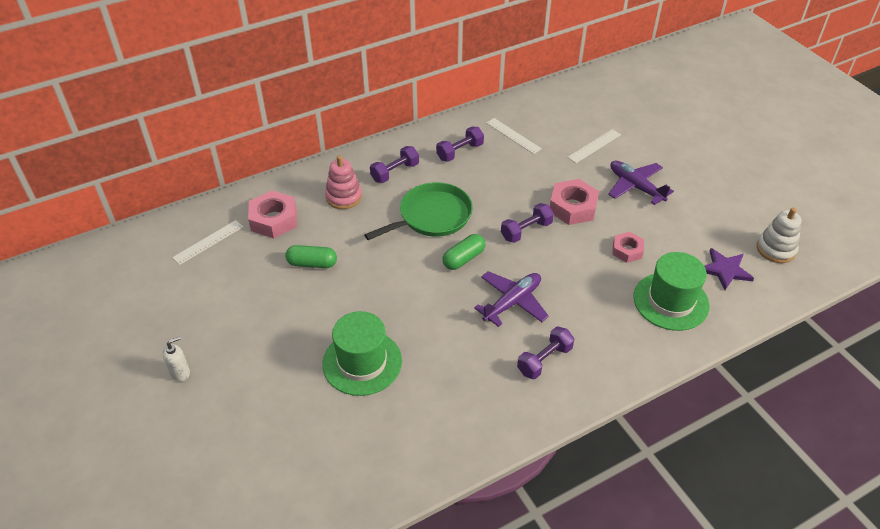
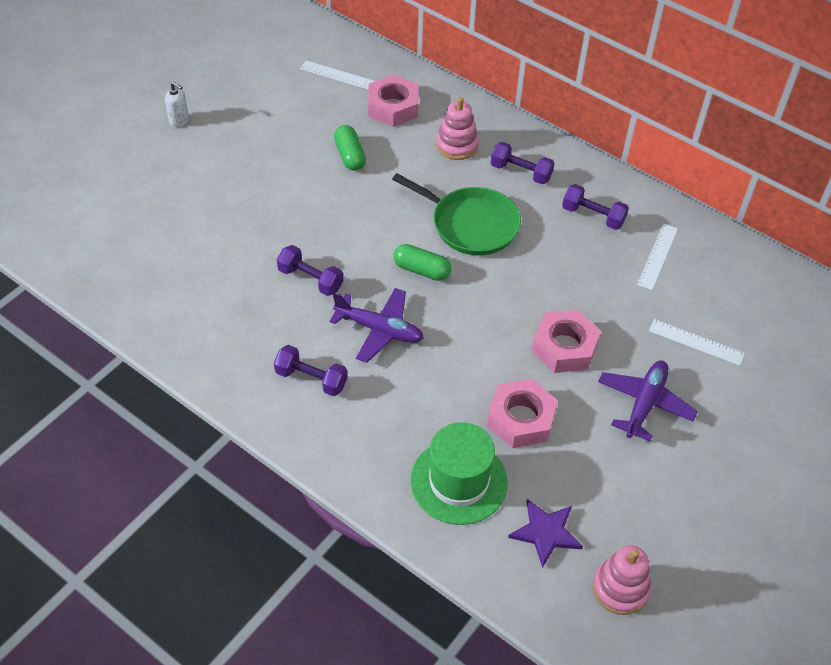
camera: 65 degrees right, 5 degrees up
green hat [322,311,402,396] -> none
purple dumbbell [501,203,554,243] -> purple dumbbell moved to [277,245,343,296]
pink nut [612,232,644,263] -> pink nut [487,379,558,448], size x1.61
white stacking toy [757,208,801,263] -> pink stacking toy [593,545,651,615]

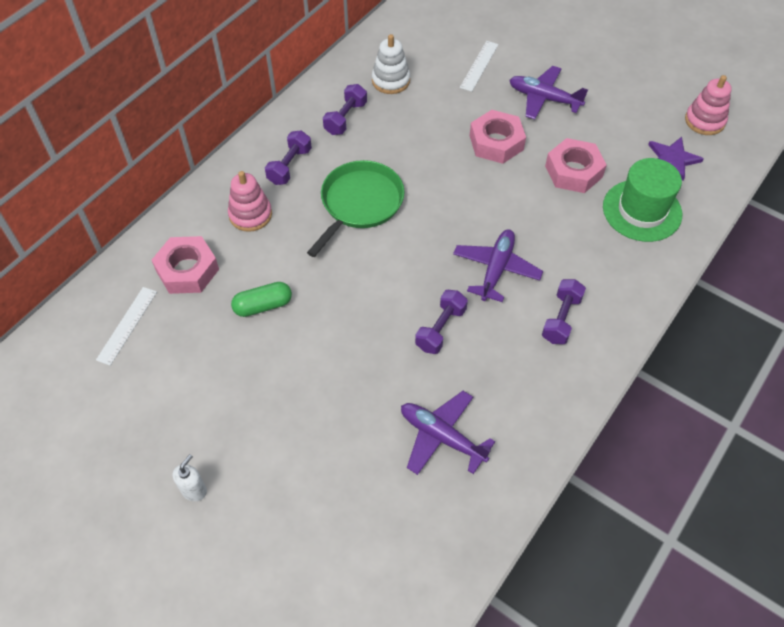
camera: 90 degrees left, 5 degrees up
green capsule [394,244,451,281] -> none
white ruler [637,224,678,290] -> white stacking toy [372,34,410,94]
none -> purple plane [401,391,495,475]

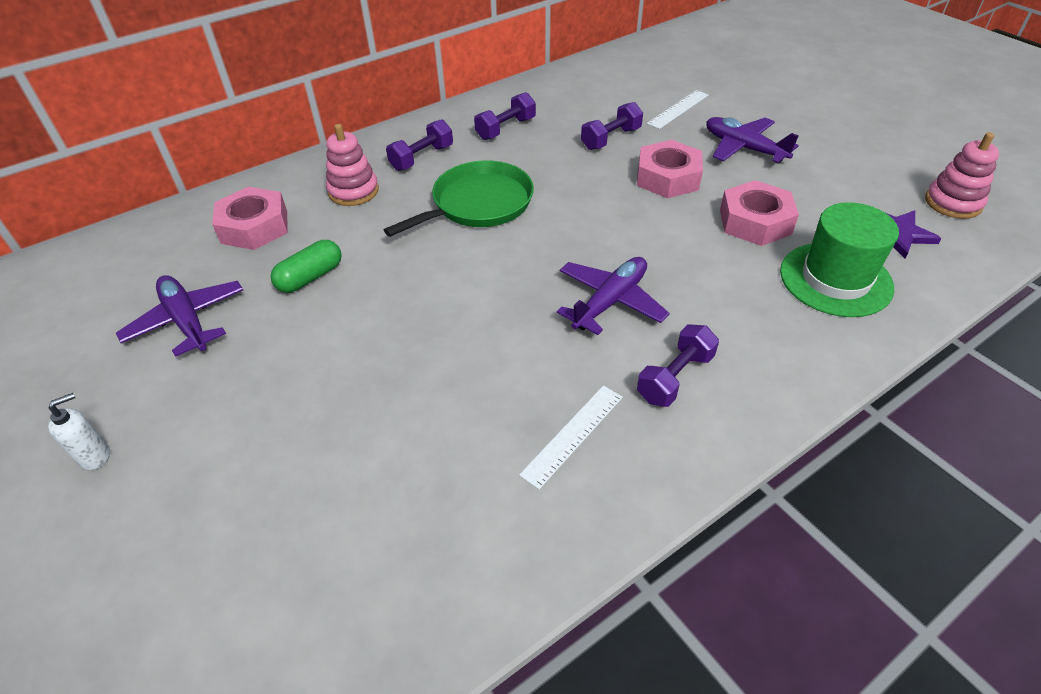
camera: 20 degrees right, 10 degrees down
white ruler [96,287,157,366] -> white ruler moved to [519,385,623,490]
green capsule [231,282,292,317] -> green capsule turned 45 degrees counterclockwise [271,240,342,293]
white stacking toy [372,34,410,94] -> none
purple plane [401,391,495,475] -> purple plane moved to [116,275,243,357]
purple dumbbell [415,290,468,354] -> purple dumbbell moved to [581,102,643,150]

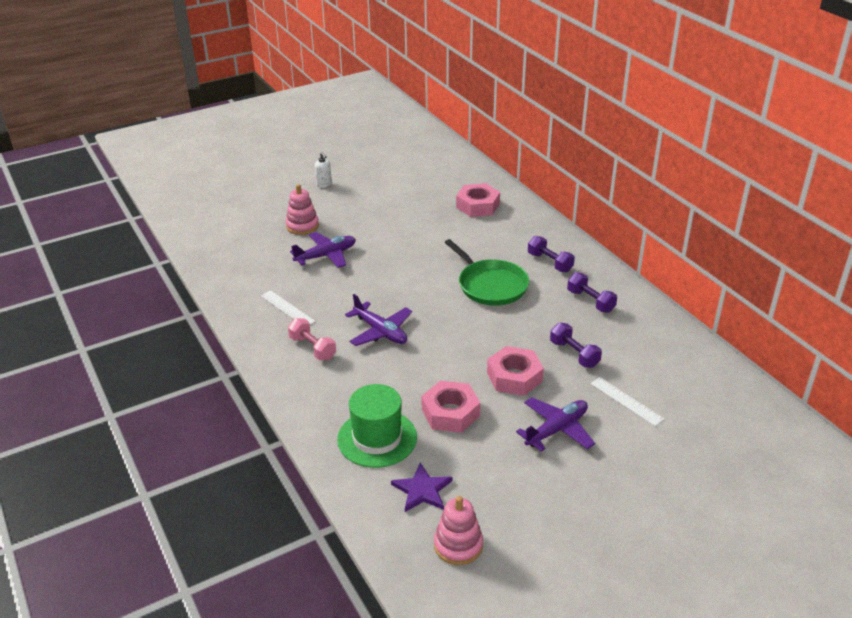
camera: 95 degrees right, 10 degrees down
purple plane [116,275,243,357] -> purple plane moved to [290,232,356,268]
green capsule [271,240,342,293] -> none
pink stacking toy [326,124,379,206] -> pink stacking toy moved to [286,184,319,235]
purple dumbbell [637,324,719,407] -> pink dumbbell [288,318,336,360]

